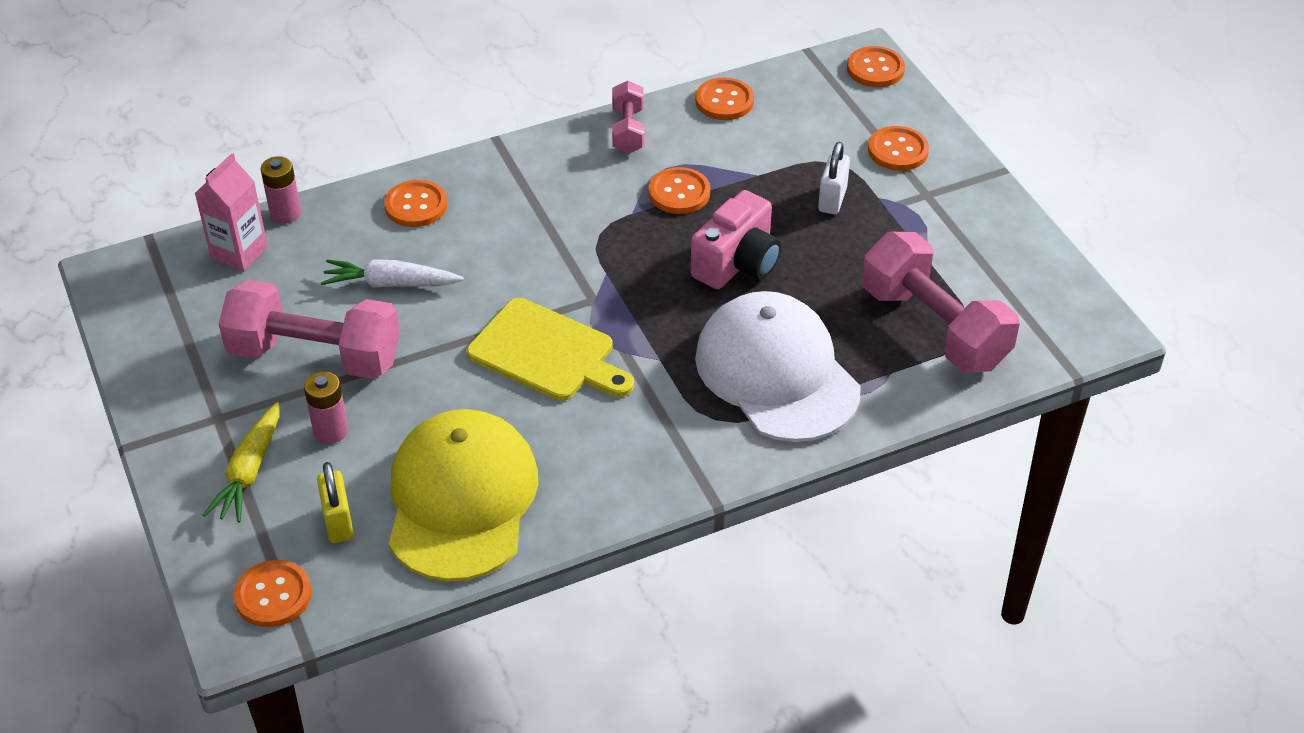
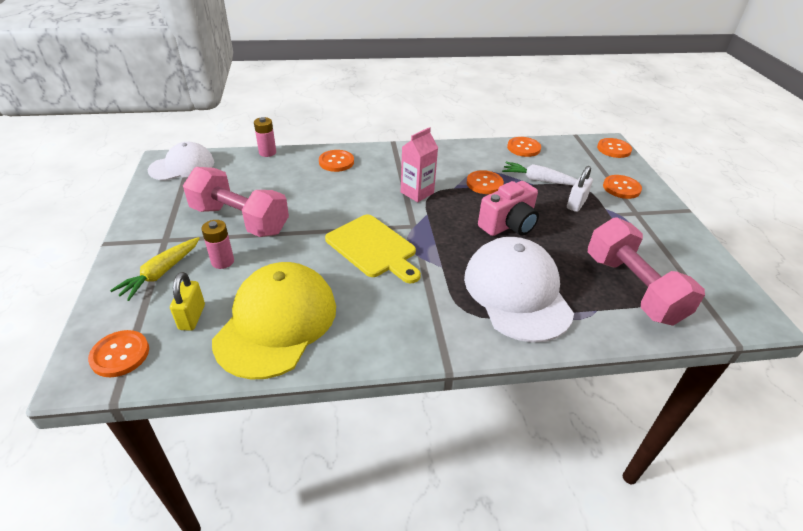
camera: 15 degrees right, 5 degrees down
pink carton [194,153,268,271] -> pink carton moved to [401,127,438,202]
white carrot [321,259,464,287] -> white carrot moved to [502,162,577,185]
pink dumbbell [612,81,644,154] -> none
none -> white cap [148,142,214,181]

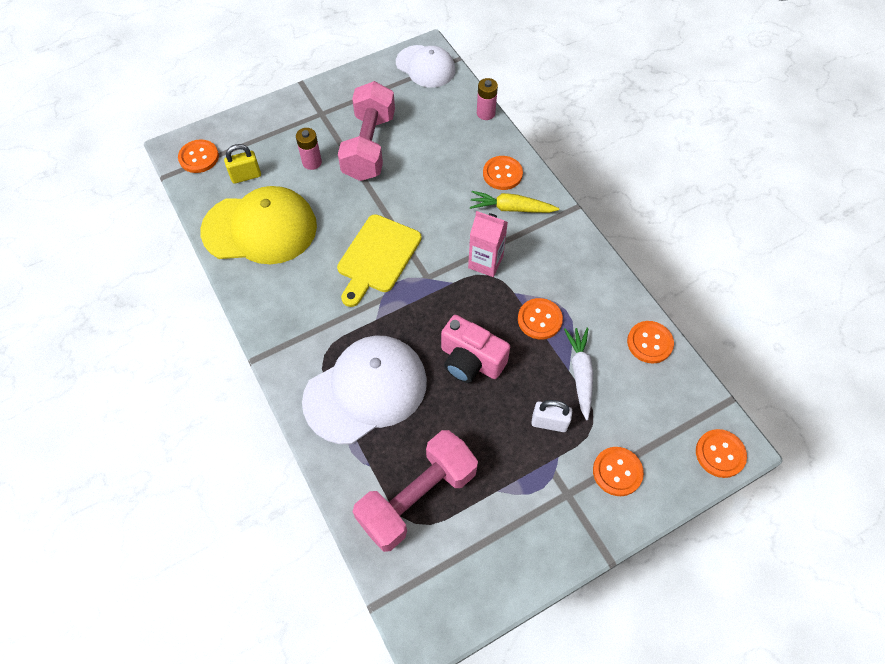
camera: 70 degrees right, 20 degrees up
yellow carrot [110,237,200,301] -> yellow carrot moved to [470,191,559,213]

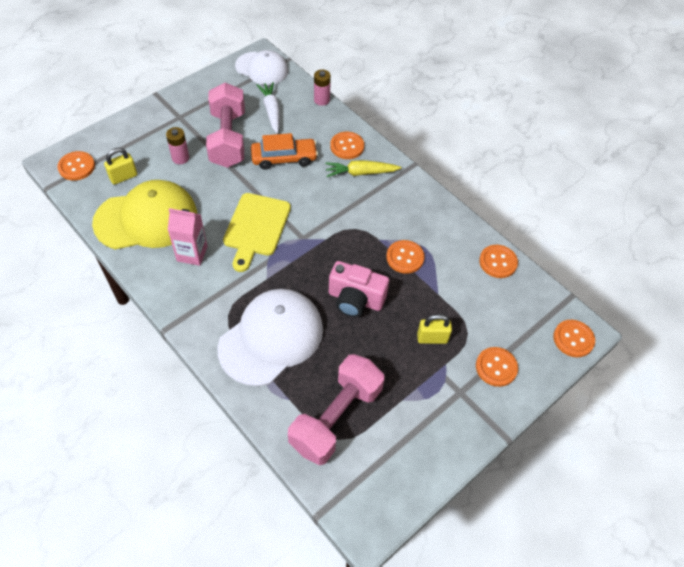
camera: 15 degrees left, 5 degrees down
pink carton [468,211,508,277] -> pink carton moved to [168,208,208,266]
white padlock [531,400,572,432] -> yellow padlock [417,314,452,344]
white carrot [564,328,593,420] -> white carrot moved to [257,82,280,134]
none -> orange car [251,133,318,170]

